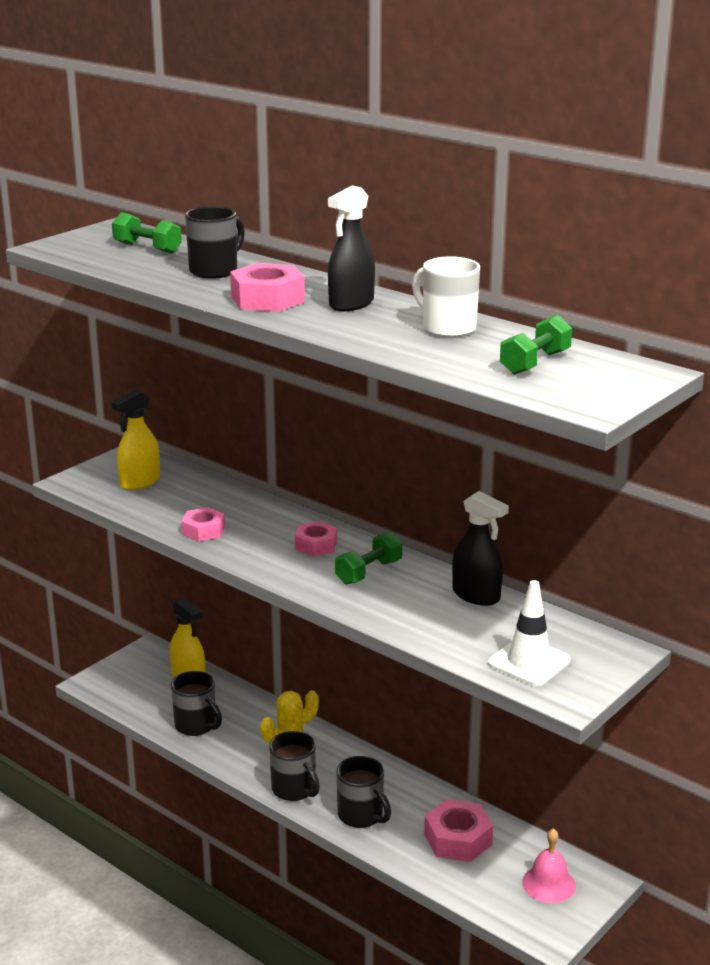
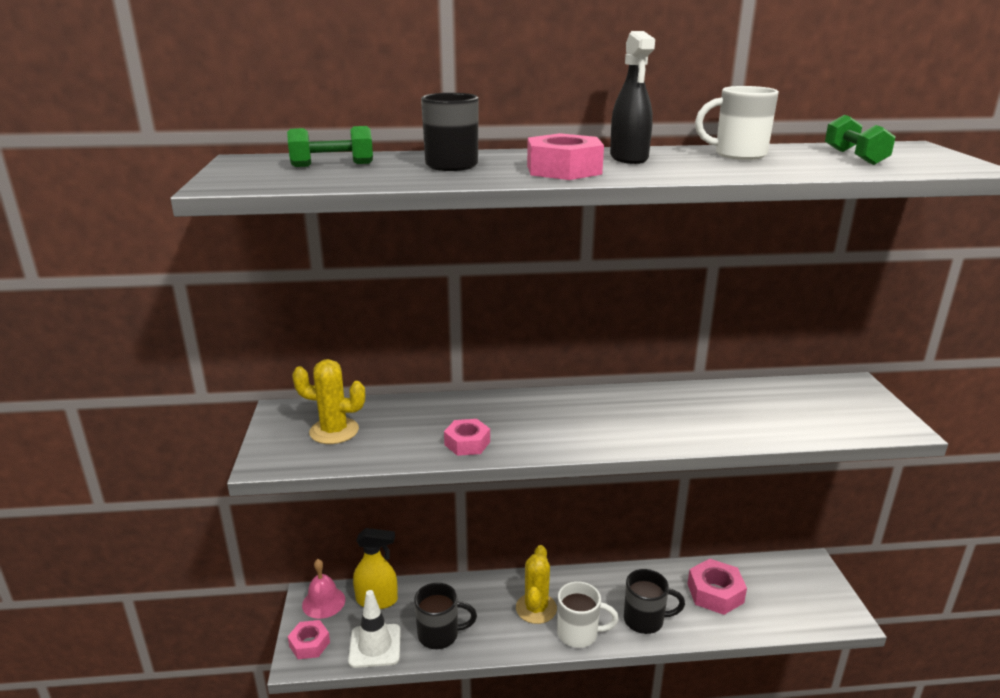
camera: 45 degrees left, 0 degrees up
yellow spray bottle [112,390,160,490] -> yellow cactus [292,359,365,444]
black mug [269,731,320,801] -> white mug [557,581,619,648]
pink nut [295,521,337,557] -> pink nut moved to [288,620,330,659]
green dumbbell [335,532,402,585] -> none
black spray bottle [452,491,509,606] -> none
white traffic cone [488,580,571,686] -> white traffic cone moved to [348,590,401,668]
pink bell [522,828,576,903] -> pink bell moved to [302,559,345,619]

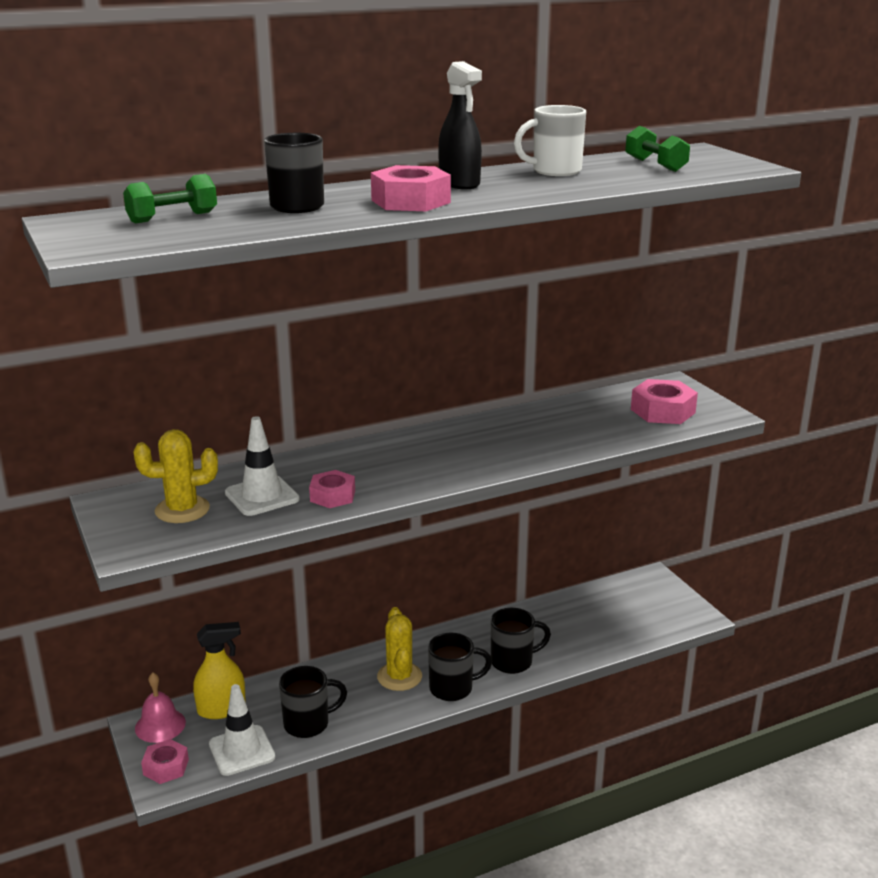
camera: 20 degrees left, 0 degrees up
white mug [557,581,619,648] -> black mug [428,633,492,701]
pink nut [687,559,747,615] -> pink nut moved to [631,379,698,424]
none -> white traffic cone [225,416,300,516]

